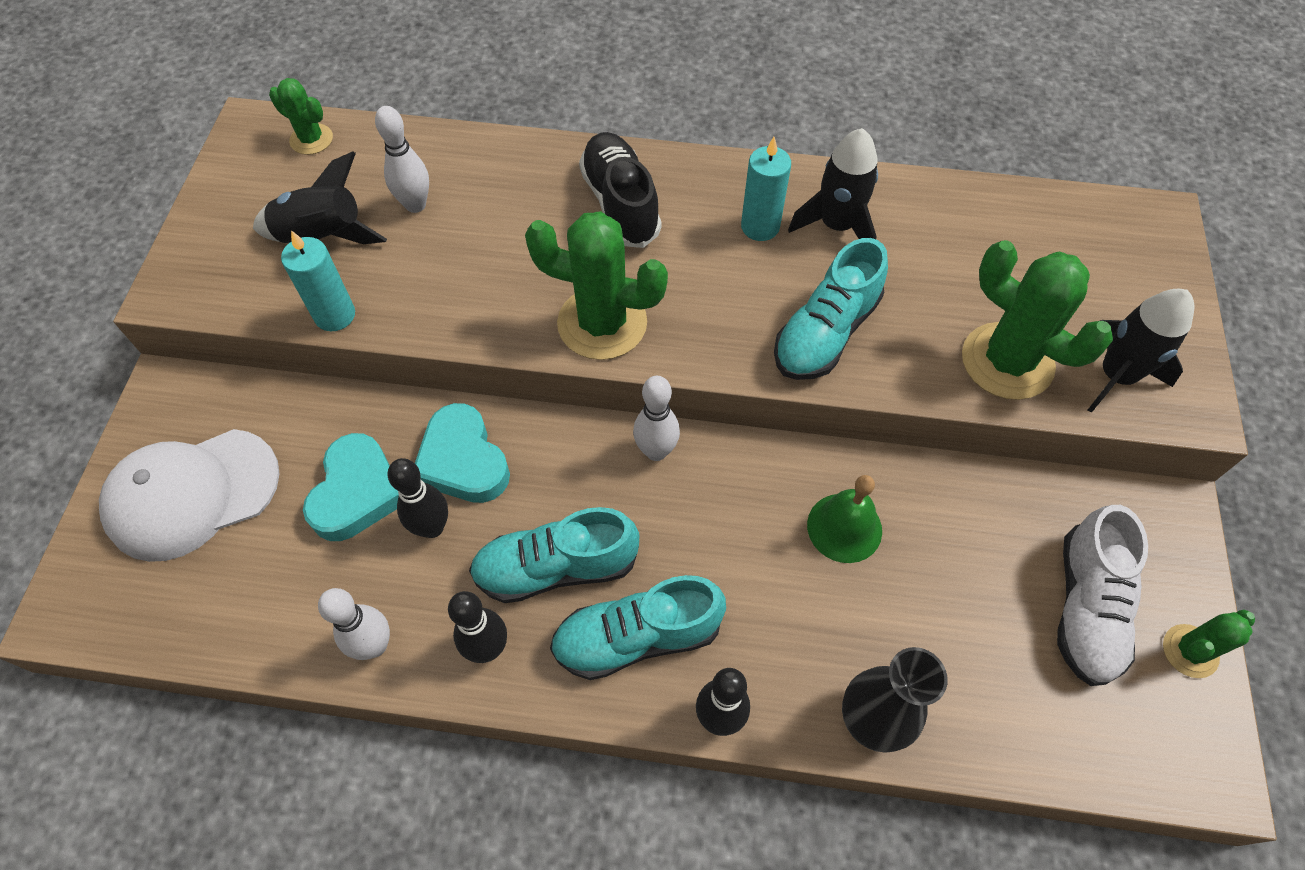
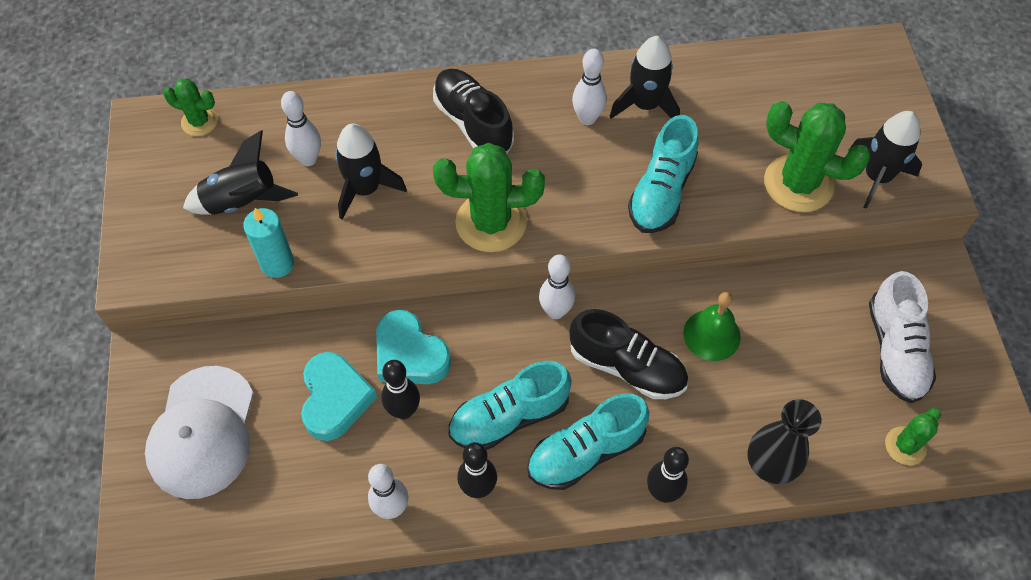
camera: 15 degrees left, 0 degrees up
white cap [99,429,280,562] -> white cap turned 45 degrees counterclockwise [145,366,254,499]
turquoise candle [741,137,791,241] -> white bowling pin [572,49,607,125]
green cactus [1163,610,1255,678] -> green cactus moved to [885,408,941,465]
none -> black rocket [335,123,407,219]
none -> black shoe [569,309,688,399]

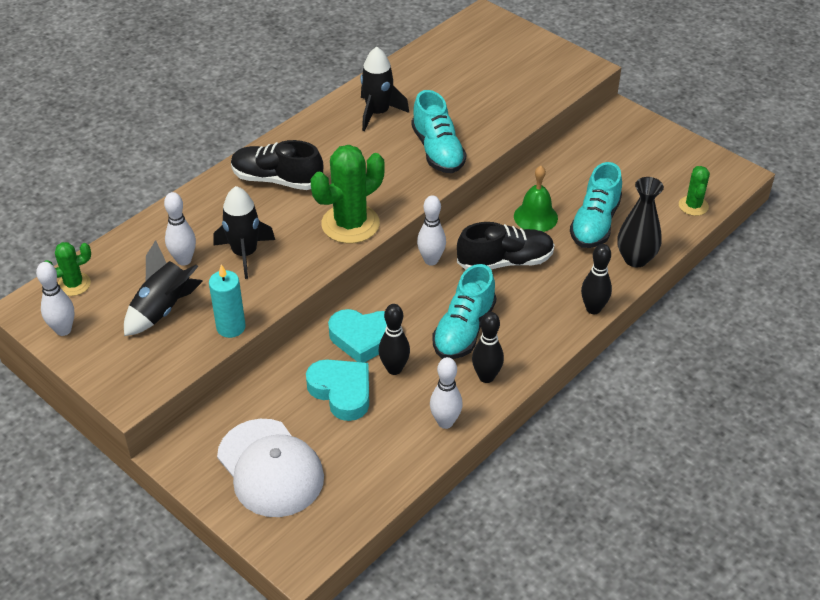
camera: 40 degrees left, 15 degrees down
turquoise shoe [527,394,649,490] -> turquoise shoe moved to [570,162,622,248]
white bowling pin [572,49,607,125] -> white bowling pin moved to [36,262,74,336]
green cactus [764,101,871,212] -> none
black rocket [848,111,922,209] -> none
white shoe [869,271,936,403] -> none

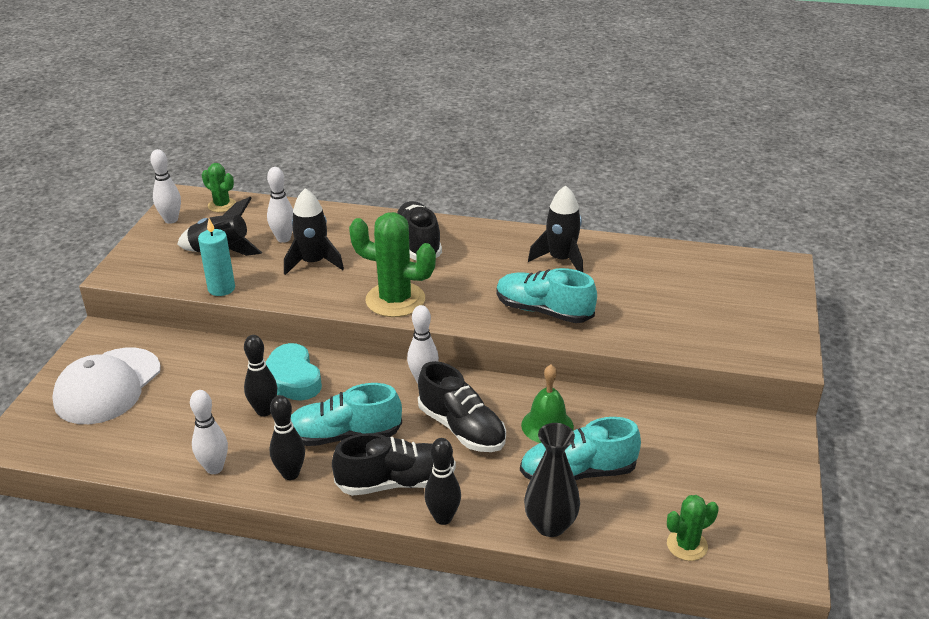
camera: 60 degrees right, 10 degrees down
turquoise heart [306,359,369,421] -> none
turquoise shoe [411,90,466,173] -> turquoise shoe turned 75 degrees clockwise [496,268,597,323]
none -> black shoe [332,433,456,496]

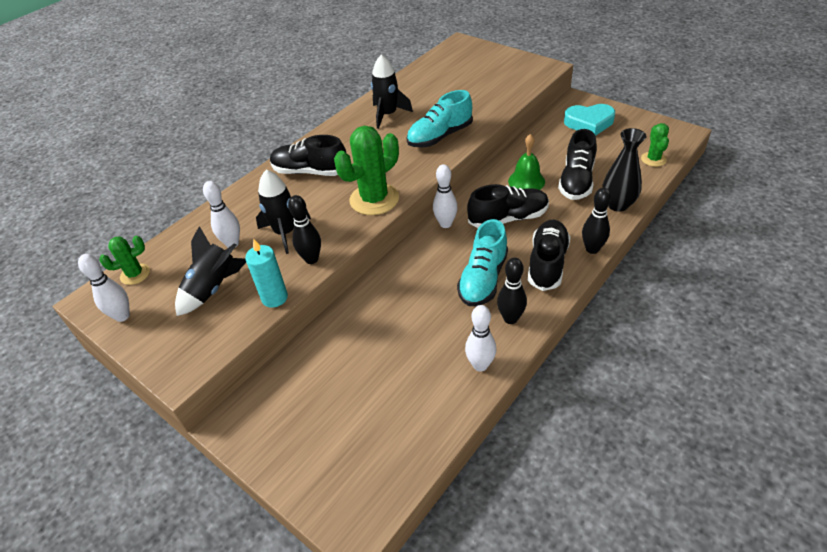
camera: 60 degrees left, 10 degrees up
white cap [52,348,161,424] -> none
black bowling pin [244,335,277,416] -> black bowling pin moved to [288,195,321,264]
turquoise heart [266,343,322,401] -> turquoise heart moved to [564,104,615,136]
turquoise shoe [520,417,641,480] -> black shoe [558,129,597,200]

